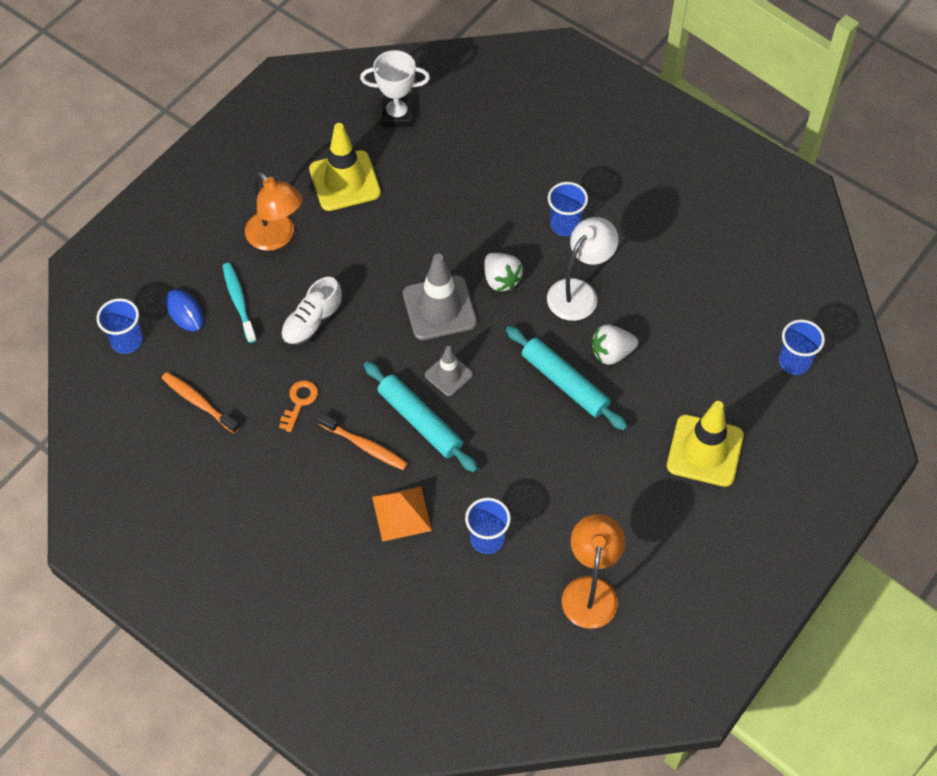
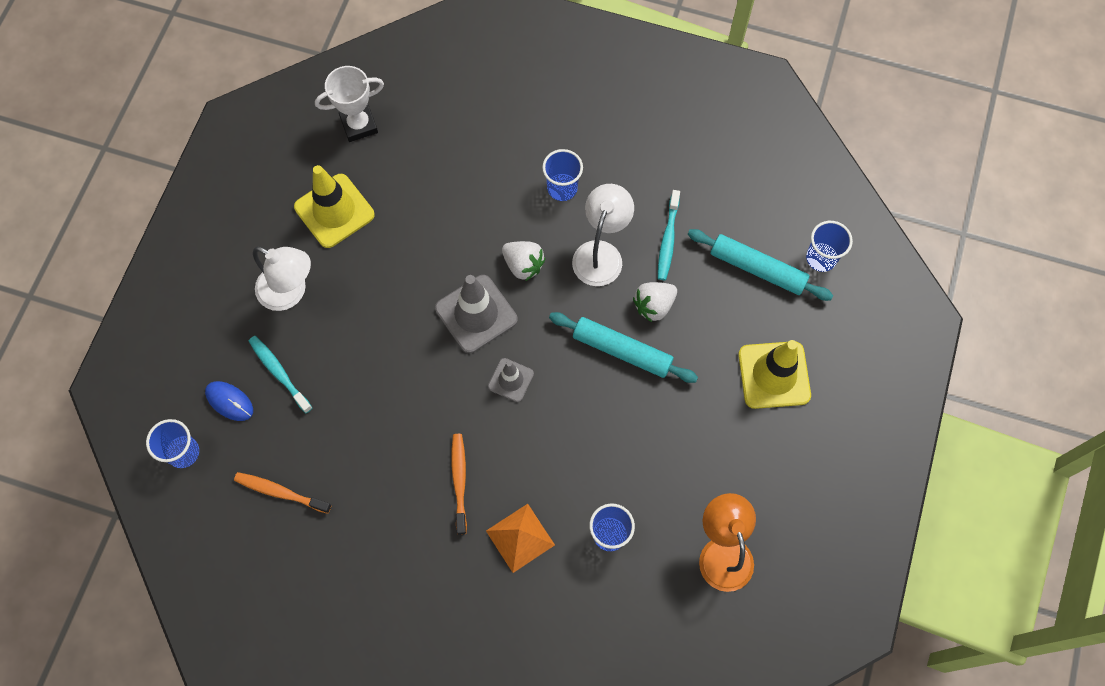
camera: 20 degrees left, 10 degrees up
orange lamp [245,172,303,251] -> white lamp [253,246,311,311]
orange key [279,380,318,432] -> none
white shoe [281,277,342,347] -> none
orange toothbrush [318,413,408,470] -> orange toothbrush turned 105 degrees counterclockwise [451,434,467,535]
turquoise rolling pin [364,361,478,472] -> turquoise rolling pin moved to [688,229,833,301]
none -> turquoise toothbrush [658,190,680,280]

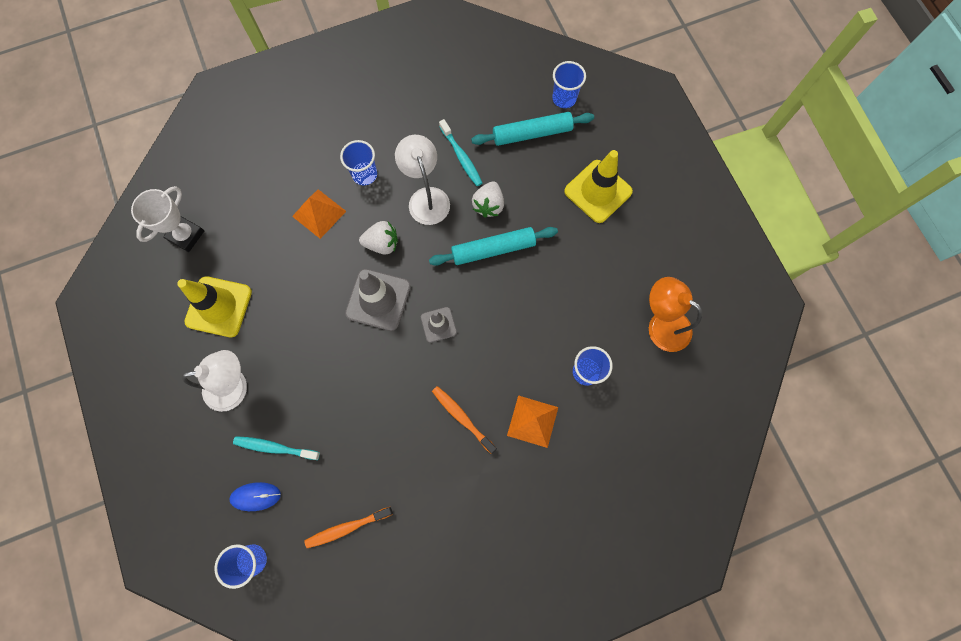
camera: 40 degrees left, 5 degrees up
none -> orange pyramid [292,189,346,239]

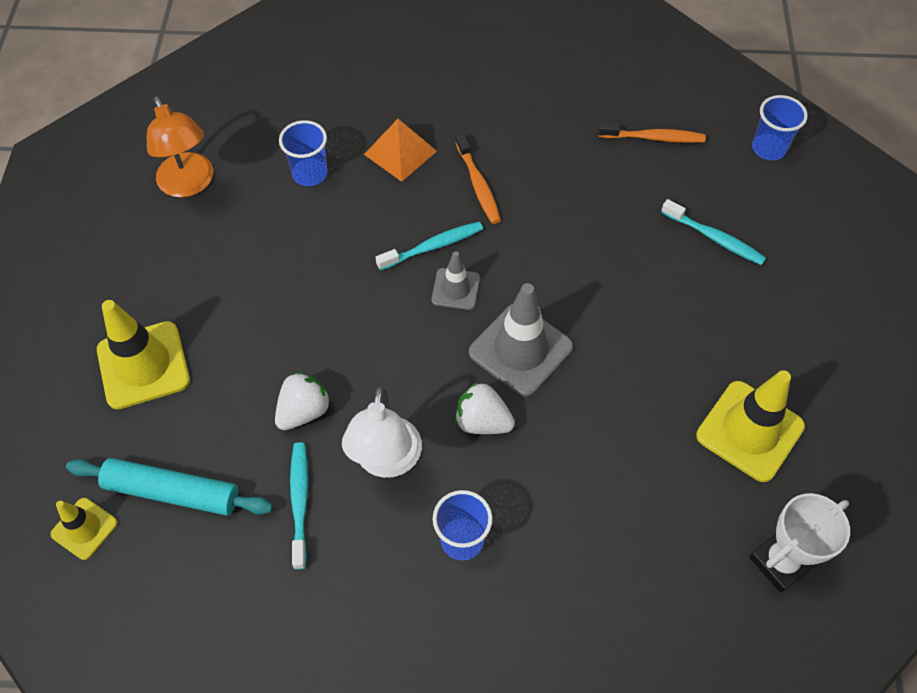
camera: 155 degrees left, 15 degrees down
white lamp [182,350,247,412] -> none
blue mouse [229,482,281,511] -> none
orange pyramid [292,189,346,239] -> none
turquoise rolling pin [429,227,558,266] -> none
blue cup [552,61,586,108] -> yellow traffic cone [50,498,118,560]
none -> turquoise toothbrush [375,222,483,271]

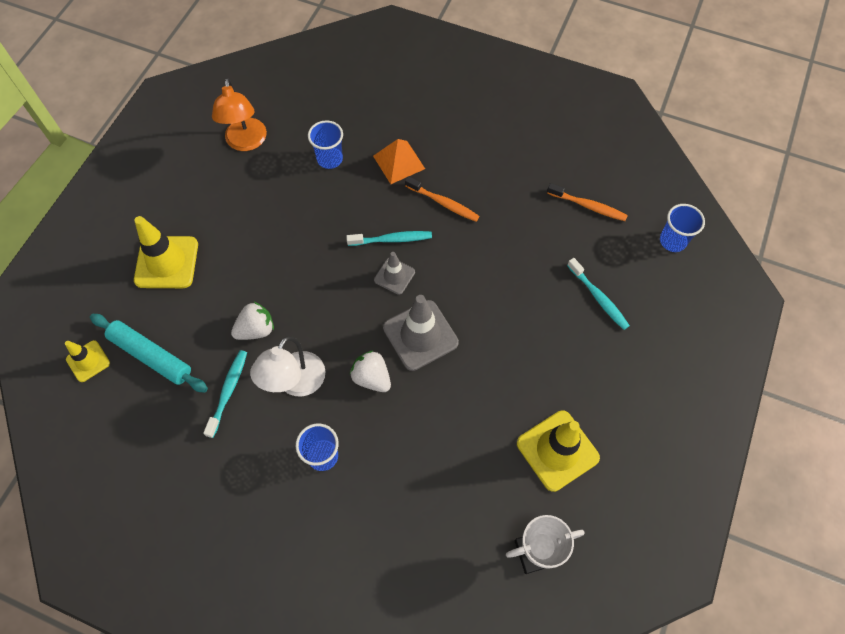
camera: 20 degrees right, 5 degrees up
orange toothbrush [455,133,501,224] -> orange toothbrush turned 60 degrees counterclockwise [405,176,479,222]

